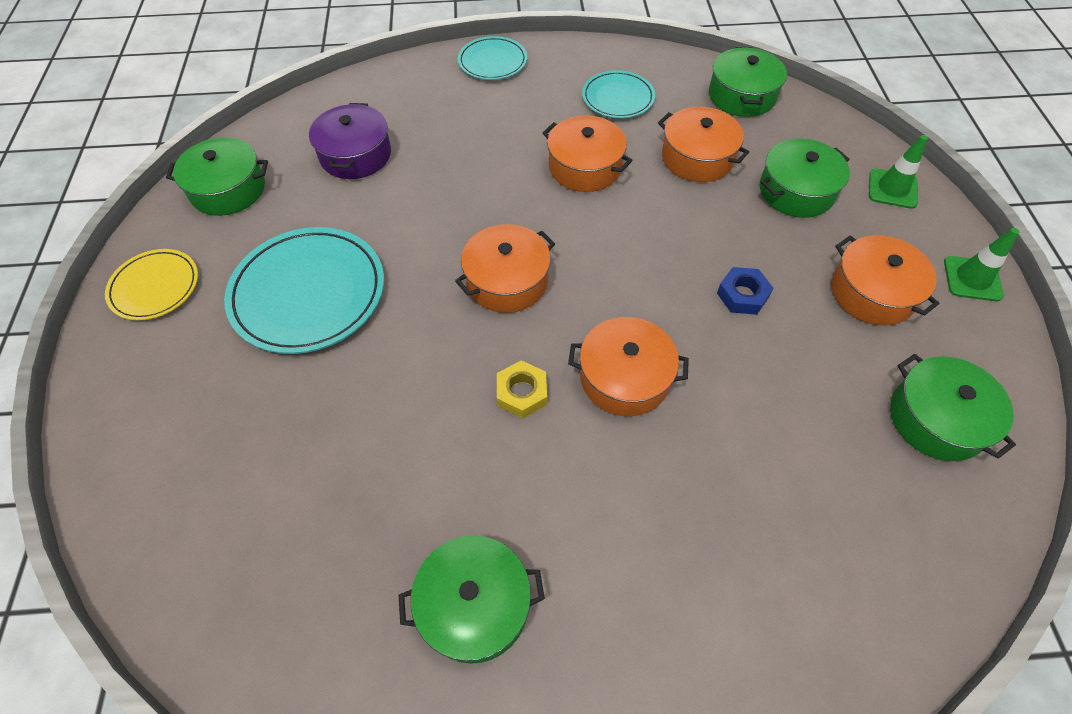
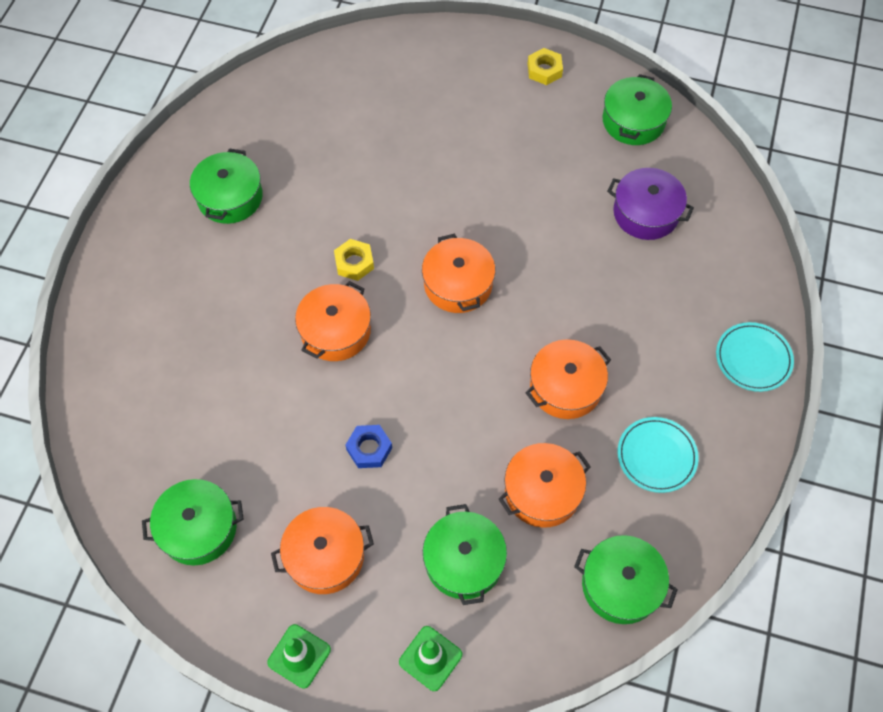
camera: 110 degrees right, 5 degrees up
yellow plate [105,249,198,320] -> yellow nut [528,48,563,85]
turquoise plate [224,227,384,354] -> none

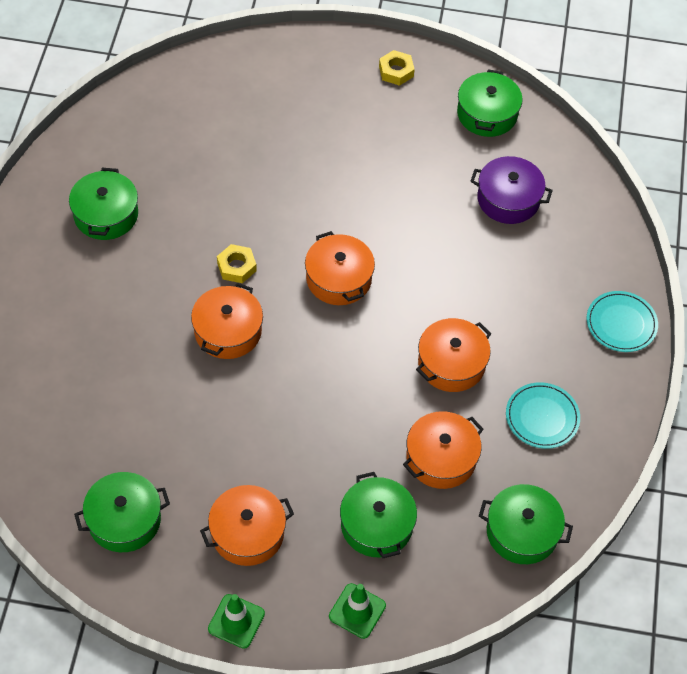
camera: 10 degrees left, 5 degrees down
blue nut [345,425,392,468] -> none

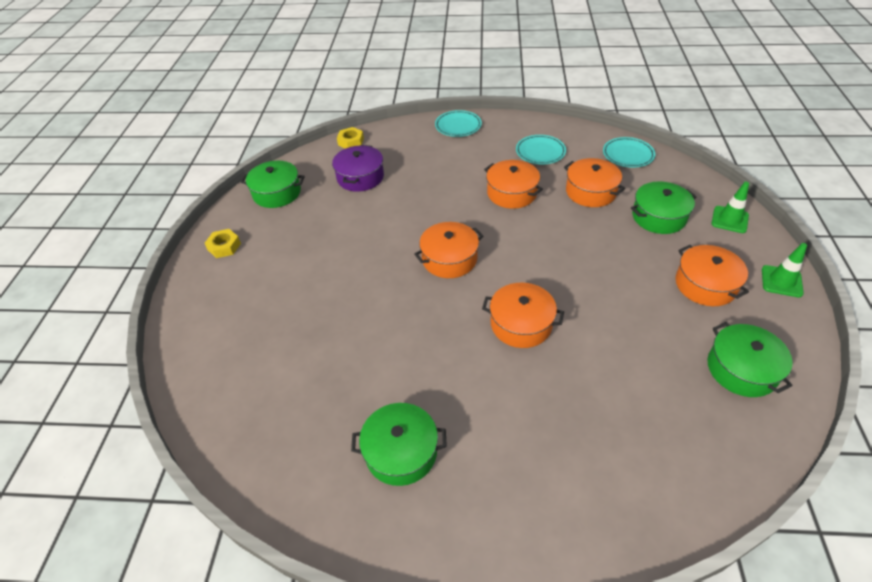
camera: 90 degrees left, 10 degrees down
yellow nut [217,244,257,283] -> yellow nut moved to [337,127,364,149]
green pot [479,484,573,564] -> turquoise plate [603,137,655,168]

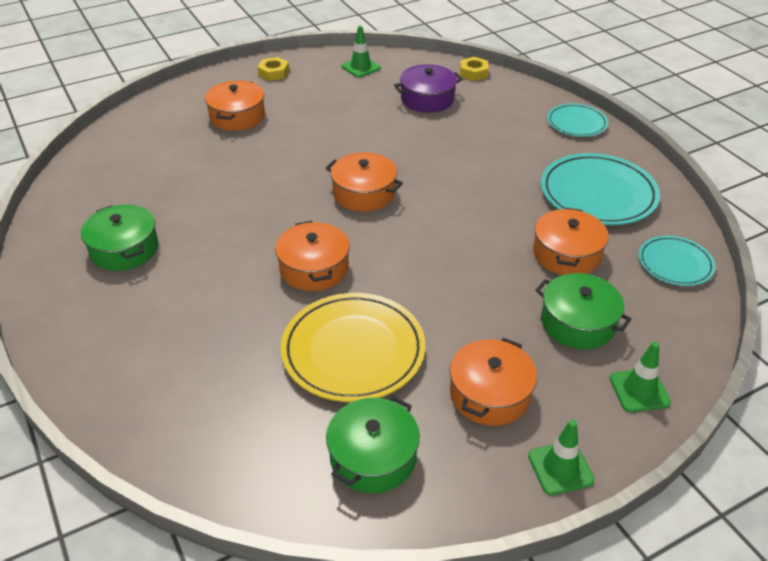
camera: 55 degrees right, 5 degrees down
green pot [241,161,305,208] -> green traffic cone [341,26,381,78]
orange pot [484,160,543,209] -> orange pot moved to [205,81,265,131]
turquoise plate [516,135,566,164] -> turquoise plate [541,153,660,225], size x1.74
none -> yellow plate [281,293,426,402]

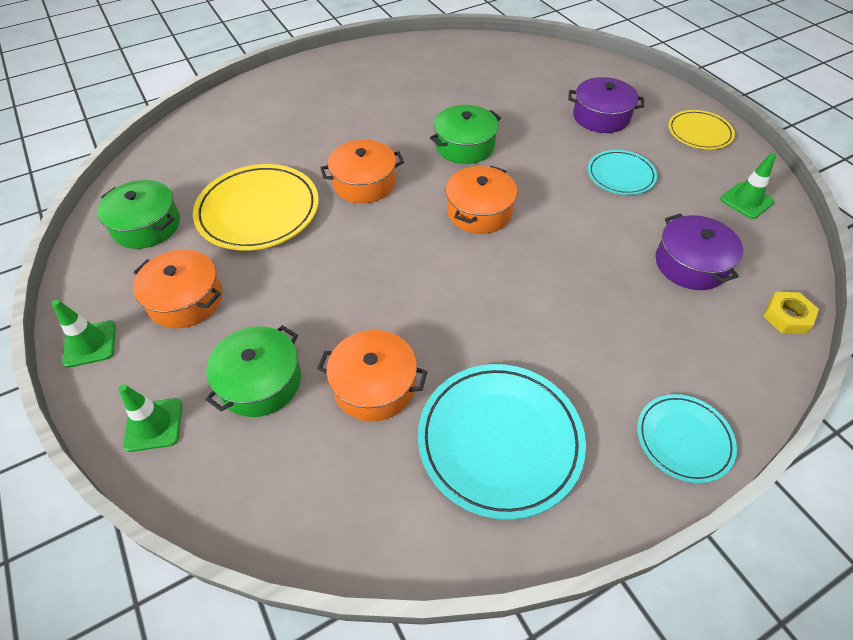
camera: 90 degrees right, 10 degrees up
green pot [81,204,158,271] -> green pot moved to [430,105,501,164]
orange pot [205,81,265,131] -> purple pot [568,77,644,133]
yellow nut [257,57,289,81] -> yellow plate [668,110,735,149]
turquoise plate [638,236,715,286] -> turquoise plate moved to [588,150,657,195]

